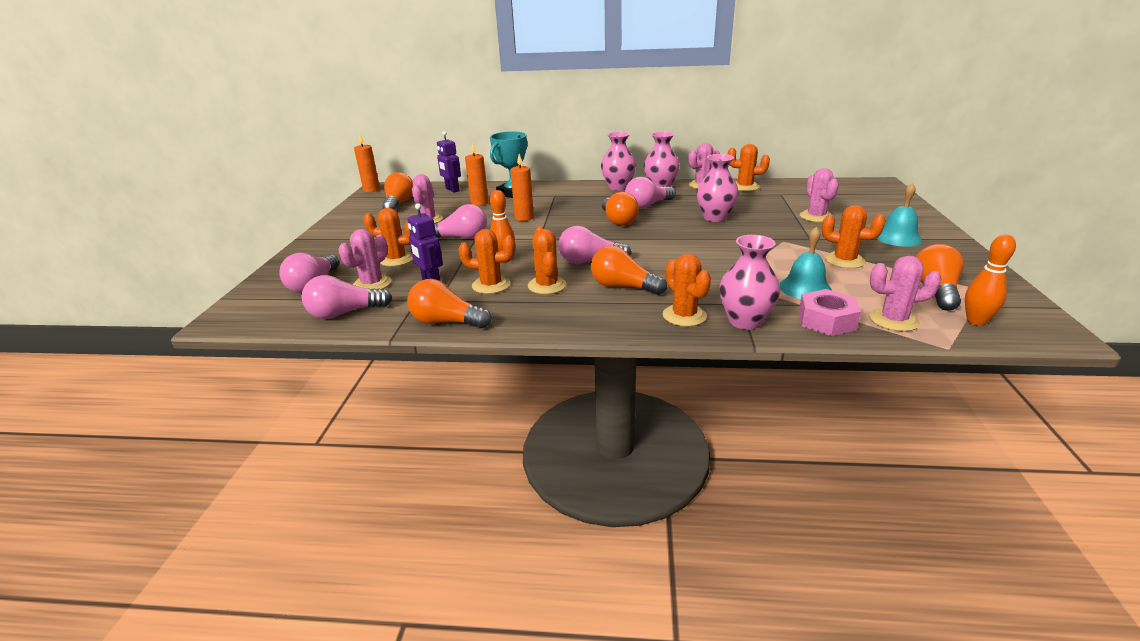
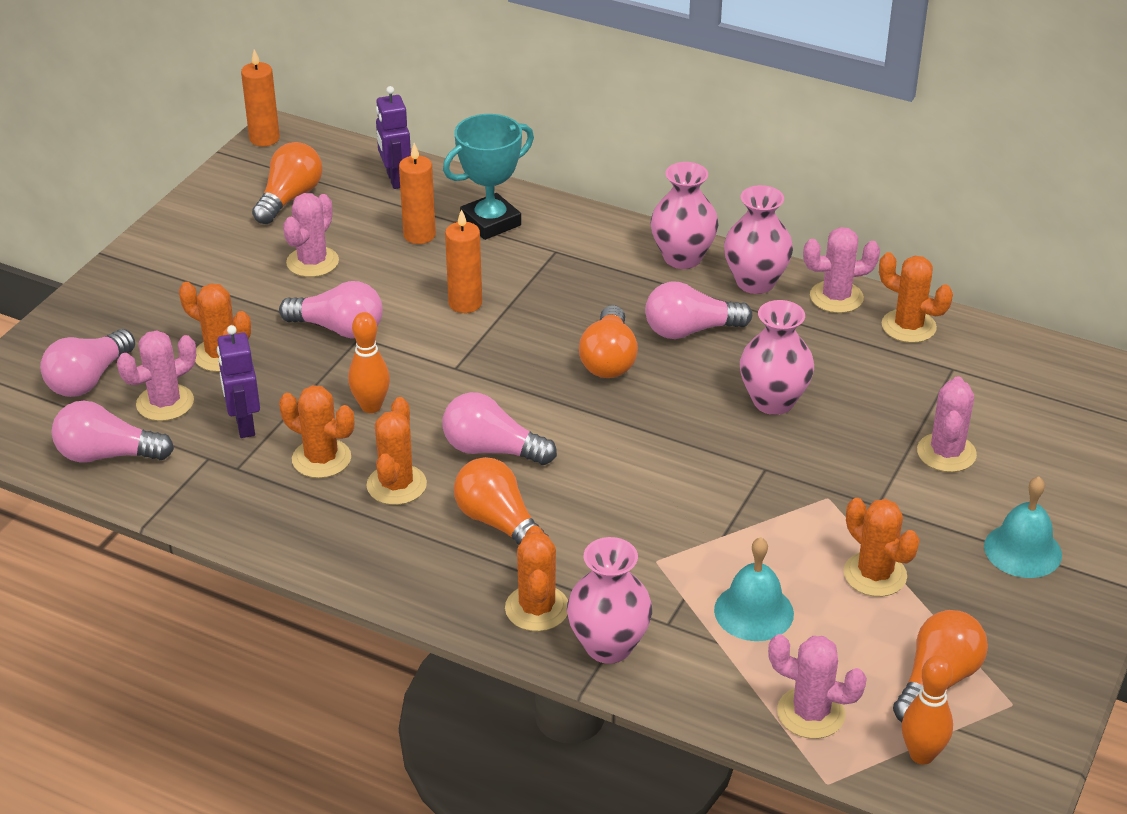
camera: 20 degrees right, 10 degrees up
orange light bulb [407,279,491,328] -> none
pink nut [799,289,861,336] -> none

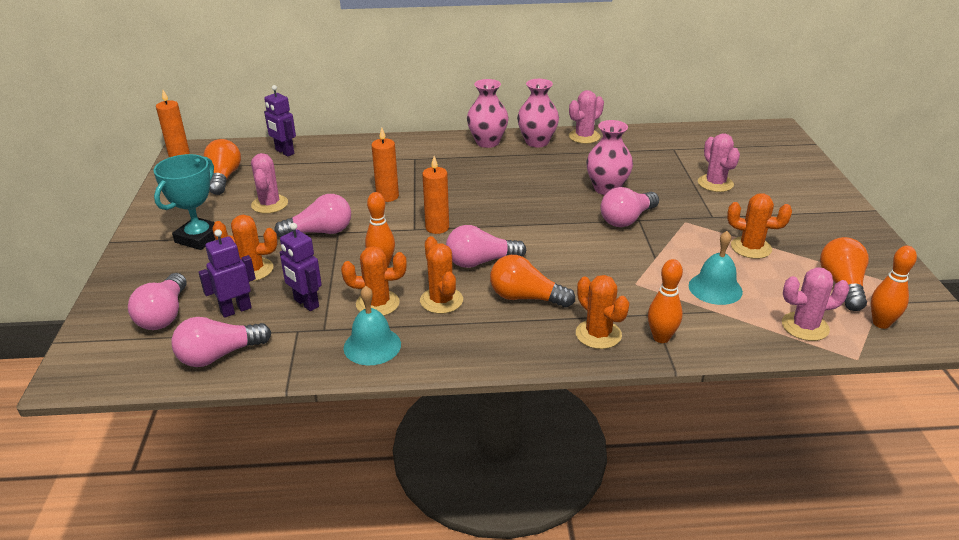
camera: 30 degrees left, 5 degrees down
pink cactus [117,330,196,421] -> purple robot [198,229,256,318]
orange candle [399,143,436,244] -> orange candle moved to [422,156,449,234]
turquoise trophy [443,114,534,240] -> turquoise trophy moved to [154,154,215,250]
pink vase [567,537,652,664] -> orange bowling pin [648,259,683,343]
orange light bulb [579,305,638,378] -> none
pink light bulb [645,282,752,339] -> pink light bulb moved to [601,187,659,227]
orange cactus [879,252,953,343] -> none
turquoise bell [984,476,1062,578] -> turquoise bell moved to [343,286,401,365]

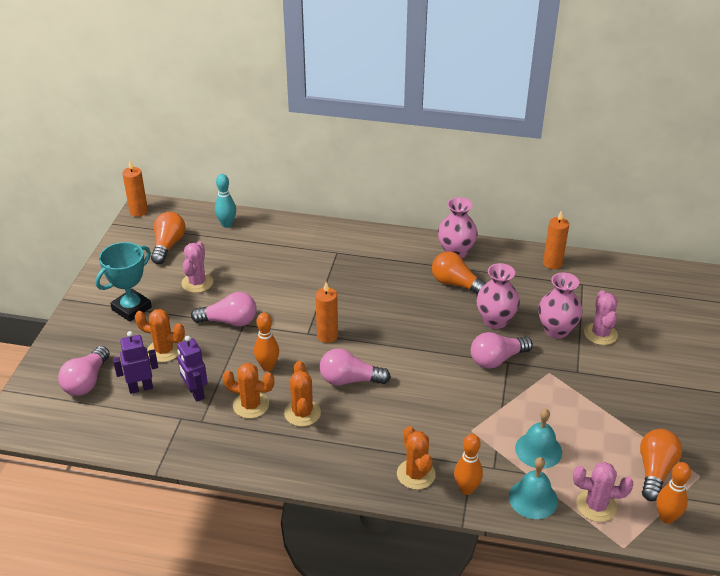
camera: 15 degrees right, 5 degrees up
pink light bulb [171,317,271,367] -> none
purple robot [264,85,296,157] -> turquoise bowling pin [215,174,236,228]
turquoise bell [343,286,401,365] -> turquoise bell moved to [509,457,558,519]
orange candle [371,127,399,202] -> orange candle moved to [543,211,569,269]
pink vase [467,79,509,148] -> pink vase moved to [538,272,582,339]
orange light bulb [490,255,575,308] -> orange light bulb moved to [432,251,486,295]
pink cactus [569,90,604,144] -> none
orange cactus [727,193,792,259] -> none

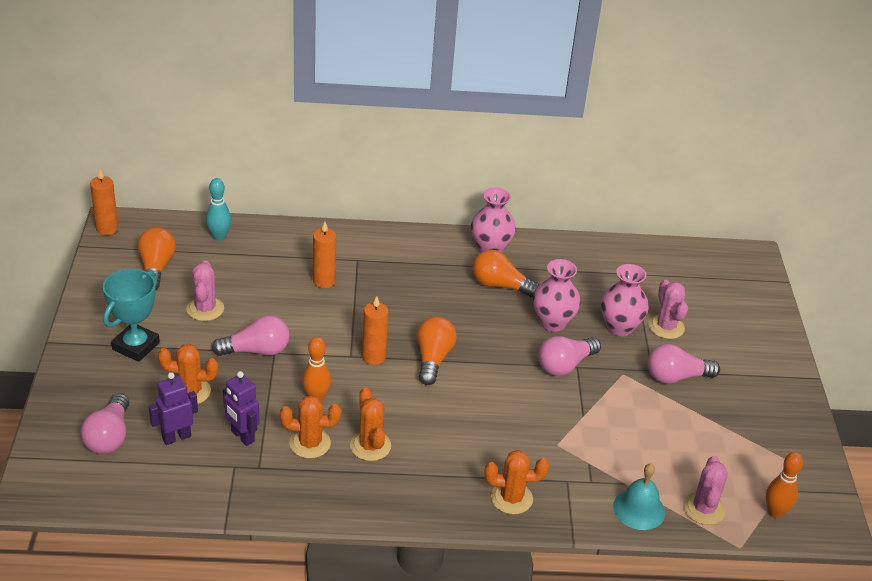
camera: 15 degrees left, 0 degrees up
pink light bulb [320,348,391,386] -> pink light bulb moved to [648,344,720,384]
orange cactus [397,426,436,490] -> orange cactus turned 60 degrees counterclockwise [485,450,549,514]
orange bowling pin [454,434,483,495] -> none
turquoise bell [515,409,562,469] -> none
orange candle [543,211,569,269] -> orange candle moved to [313,222,336,288]
pink cactus [573,462,633,522] -> pink cactus turned 75 degrees counterclockwise [683,456,728,525]
orange light bulb [640,429,682,501] -> orange light bulb moved to [417,317,457,385]

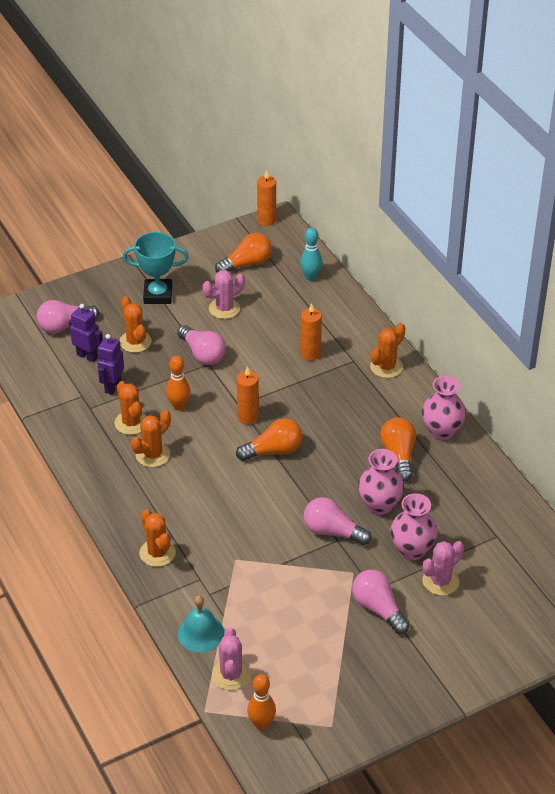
camera: 65 degrees right, 5 degrees up
pink cactus [683,456,728,525] -> pink cactus turned 75 degrees counterclockwise [212,627,251,690]
none -> orange cactus [370,323,405,378]

